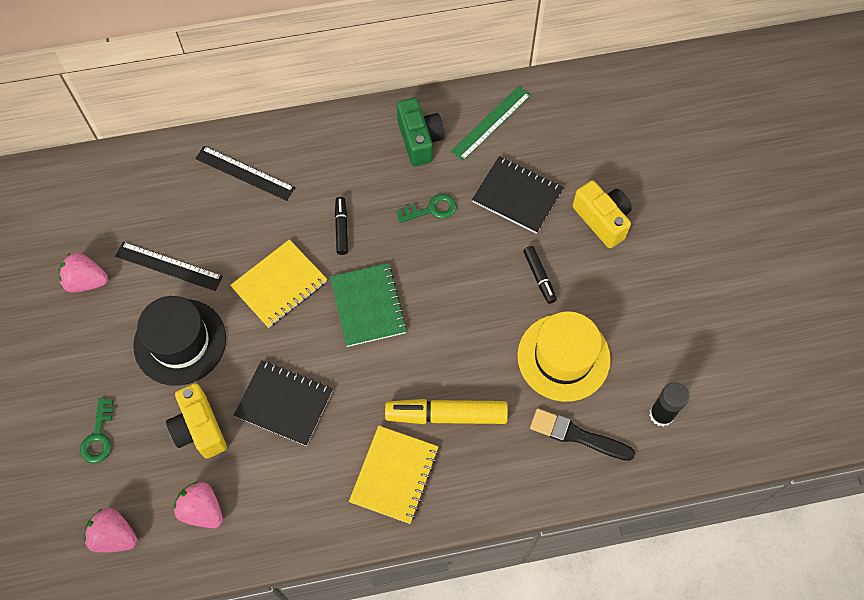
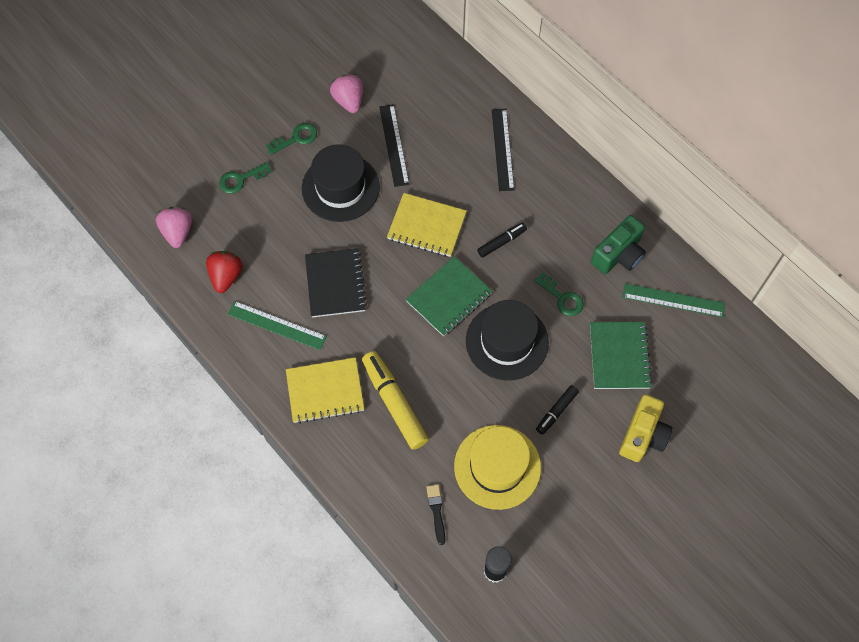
camera: 60 degrees right, 0 degrees up
yellow camera [166,383,227,459] -> none
pink strawberry [174,482,223,528] -> red strawberry [206,251,243,293]
black notebook [472,156,564,234] -> green notebook [590,322,652,389]
black brush [530,409,636,461] -> black brush [426,484,445,545], size x0.62
none -> green ruler [228,301,327,350]
none -> green key [266,123,317,155]
none -> black hat [466,300,549,381]

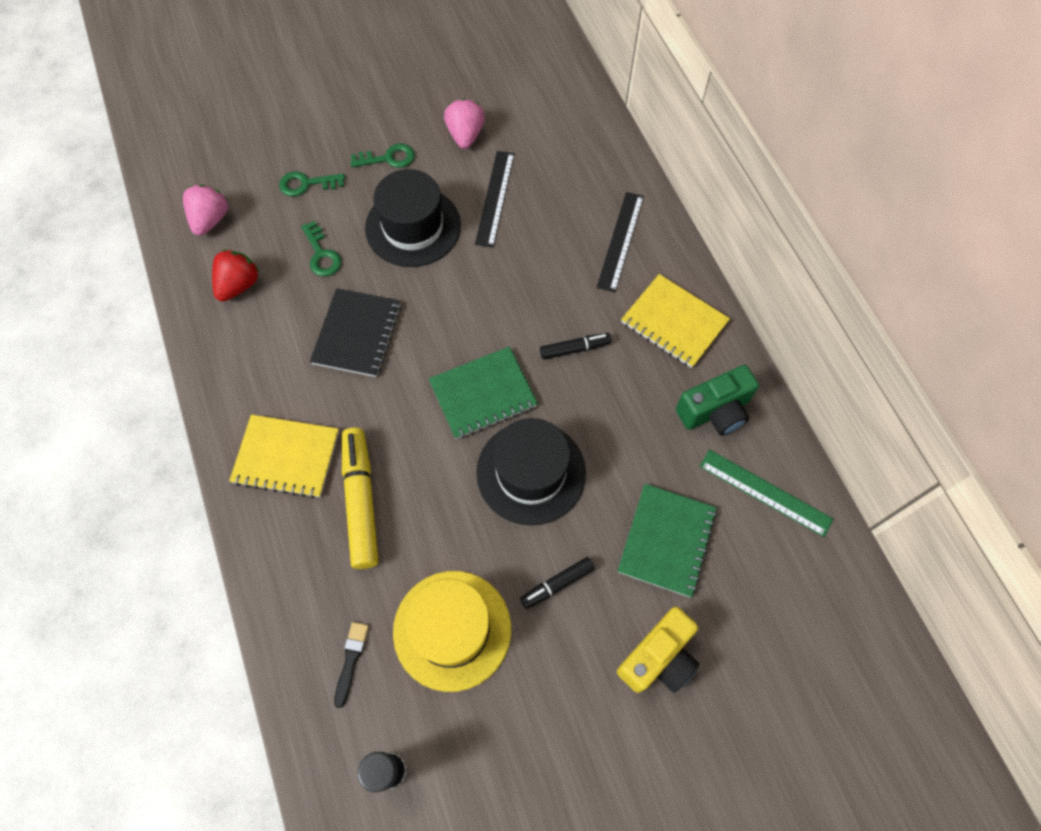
camera: 20 degrees right, 0 degrees up
green ruler [228,301,327,350] -> none
yellow notebook [387,193,467,257] -> yellow notebook moved to [621,274,730,368]
green key [534,273,584,316] -> green key moved to [301,221,341,276]

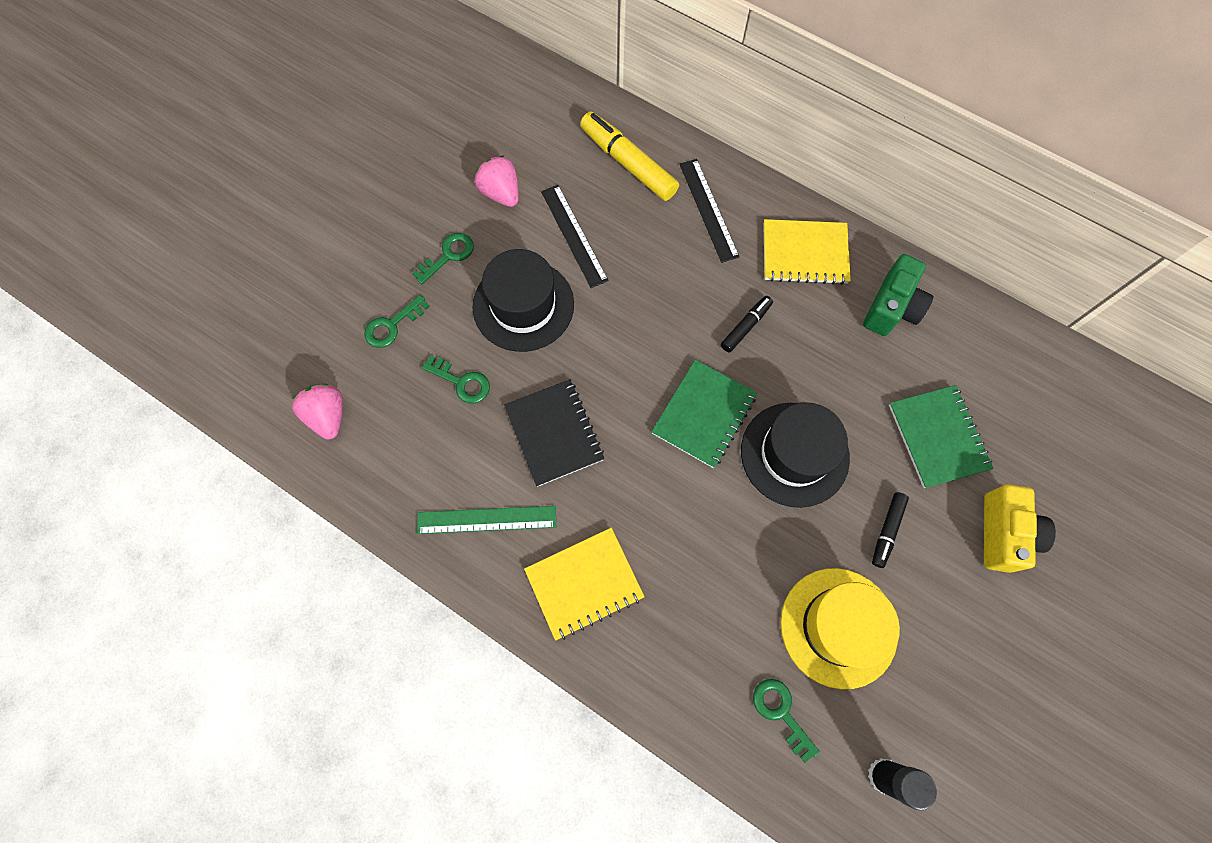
camera: 35 degrees left, 5 degrees up
red strawberry [212,250,259,302] -> none
black brush [334,622,369,708] -> green key [753,679,820,763]
yellow marker [342,428,379,569] -> yellow marker moved to [580,112,679,201]
green ruler [700,450,833,537] -> green ruler moved to [417,506,556,534]

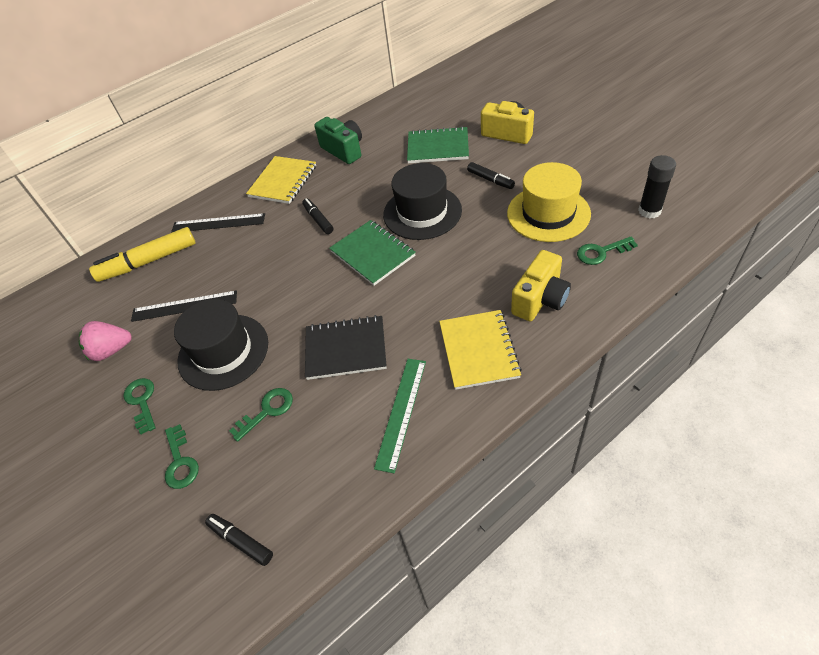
camera: 65 degrees left, 20 degrees down
pink strawberry [292,384,343,439] -> black marker [205,514,273,566]
none -> yellow camera [511,250,571,322]

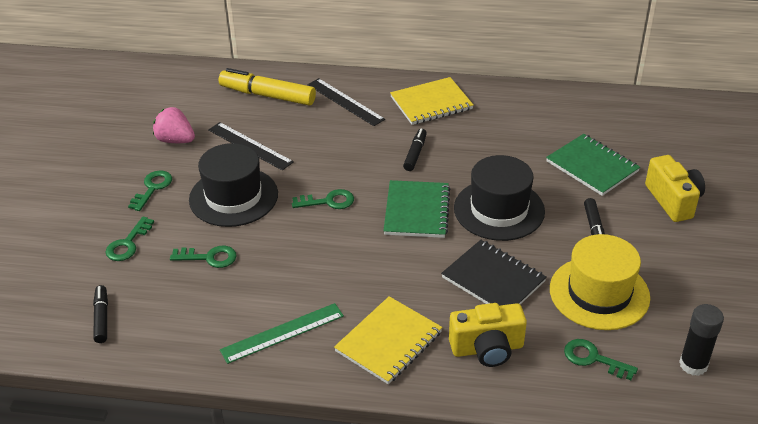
camera: 40 degrees right, 10 degrees down
black notebook [305,315,387,380] -> black notebook moved to [441,240,546,306]
green camera [314,117,362,164] -> none
none -> green key [292,189,354,209]

